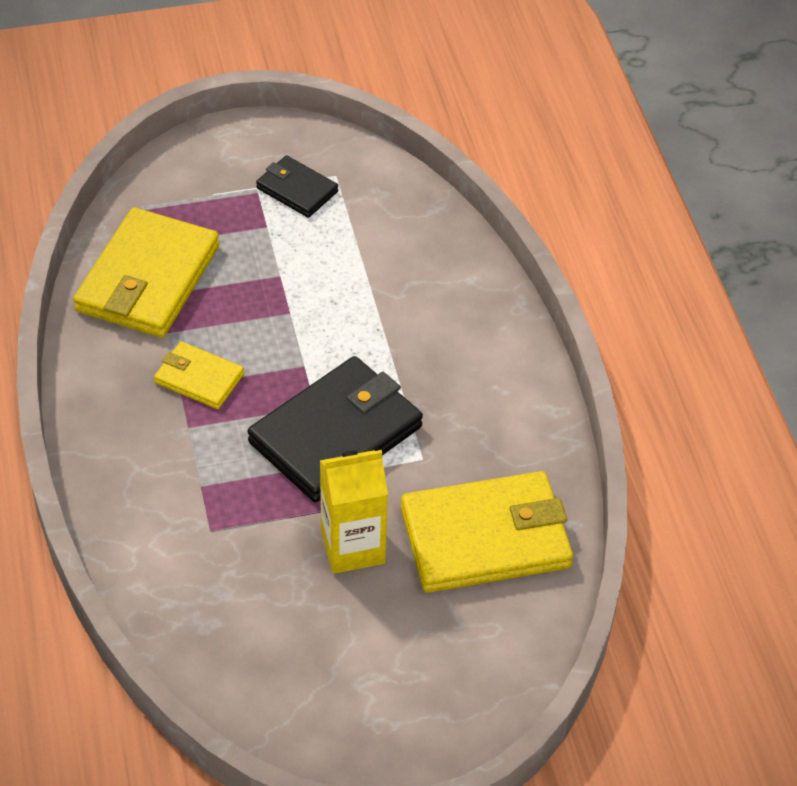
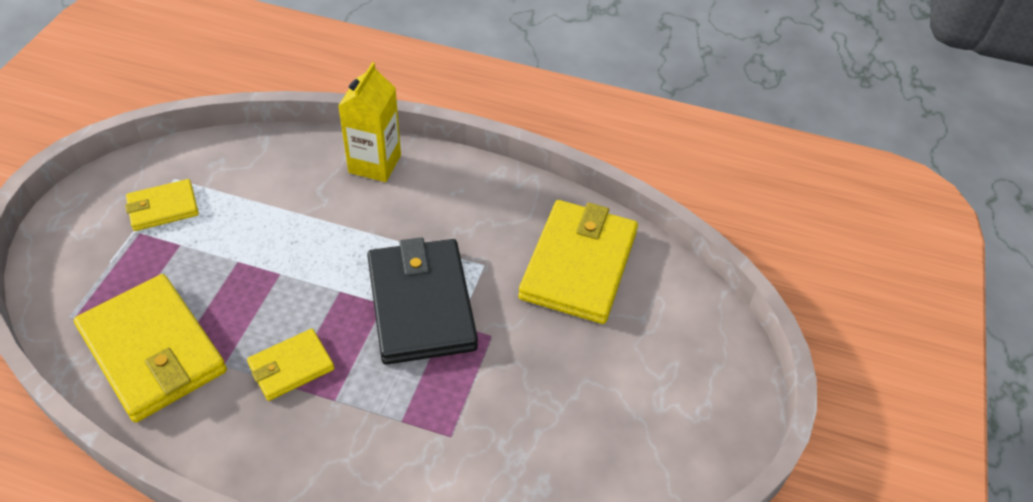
camera: 60 degrees left, 0 degrees up
black wallet [256,155,338,218] -> yellow wallet [125,179,199,231]
yellow carton [320,450,388,574] -> yellow carton moved to [338,62,401,182]

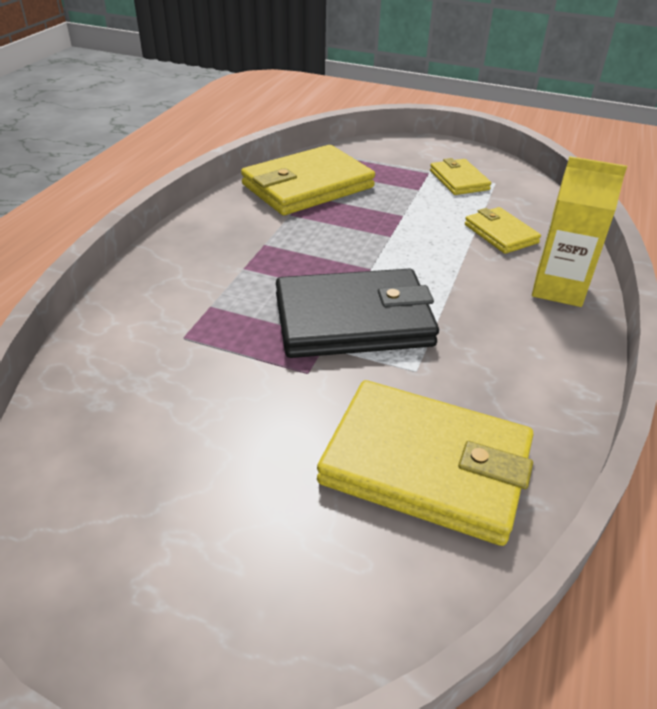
camera: 95 degrees right, 10 degrees down
yellow wallet [247,329,334,401] -> yellow wallet moved to [465,207,541,254]

